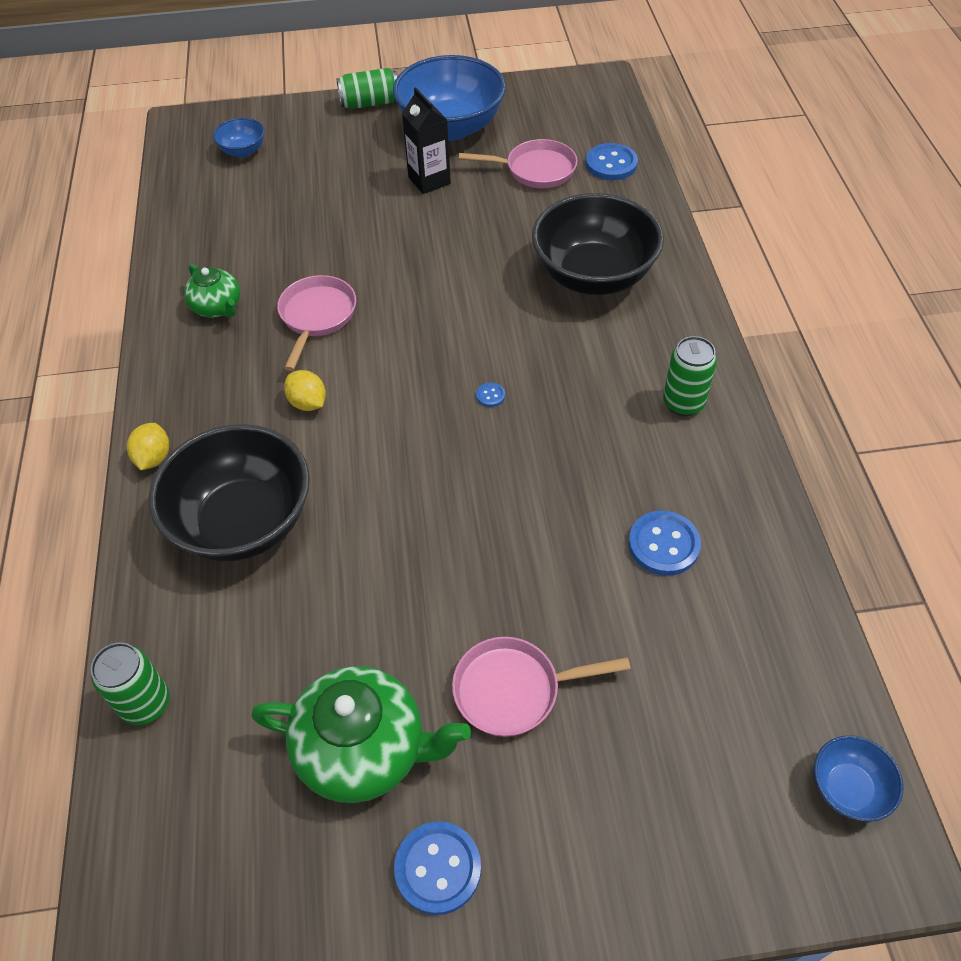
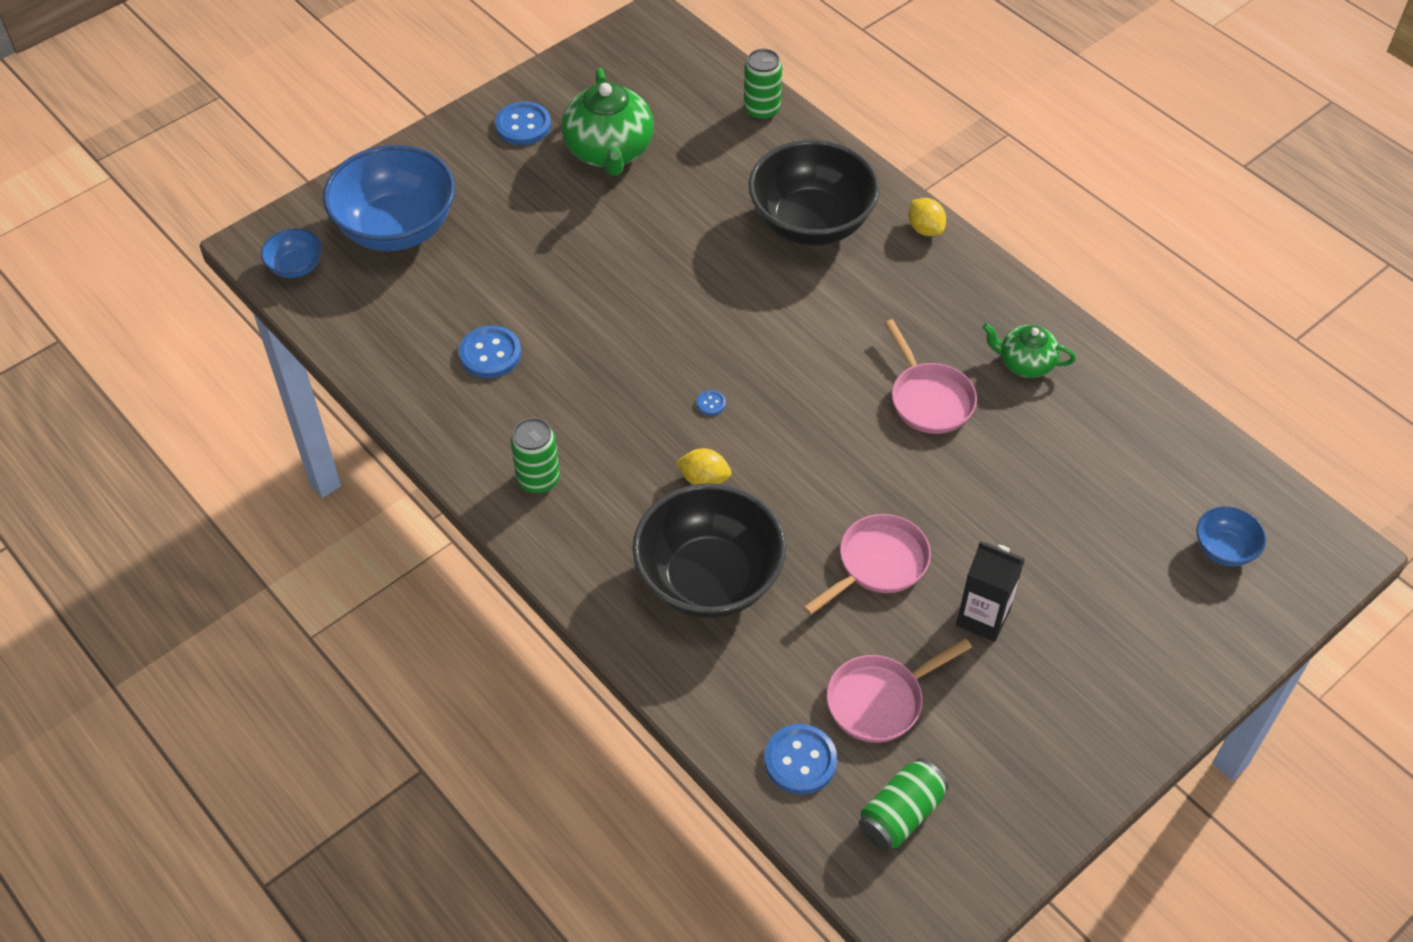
camera: 145 degrees right, 0 degrees up
green teapot [251,666,471,803] -> green teapot turned 75 degrees counterclockwise [561,68,654,176]
yellow lemon [284,370,326,411] -> yellow lemon moved to [676,448,731,485]
green can [336,68,397,109] -> green can moved to [858,758,949,850]
blue bowl [393,55,506,141] -> blue bowl moved to [323,145,455,251]
pink pan [452,637,631,737] -> pink pan moved to [803,514,931,615]

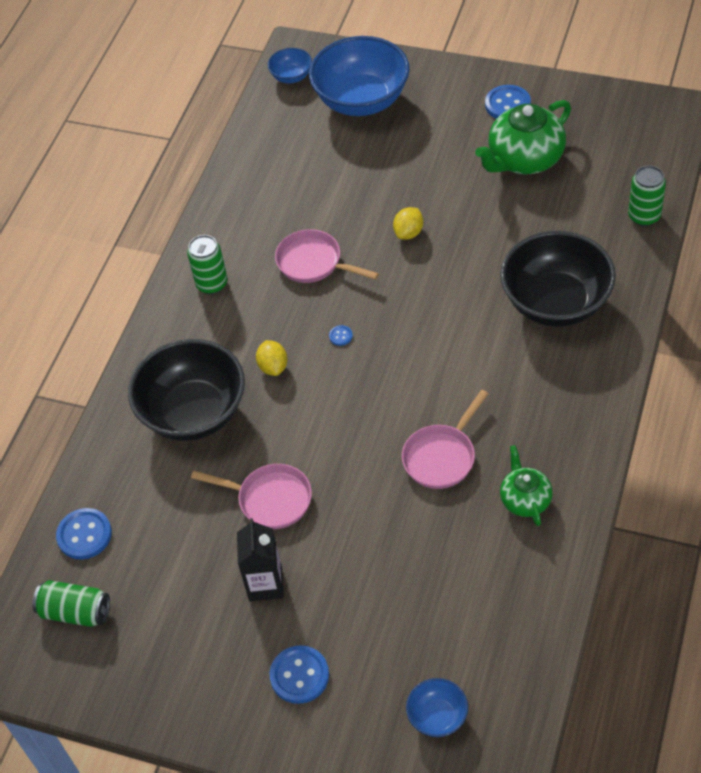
camera: 65 degrees right, 0 degrees up
blue button [459,326,521,378] -> blue button moved to [270,645,329,704]
pink pan [827,638,972,743] -> pink pan moved to [275,229,379,283]
yellow lemon [908,198,946,236] -> yellow lemon moved to [393,207,423,240]

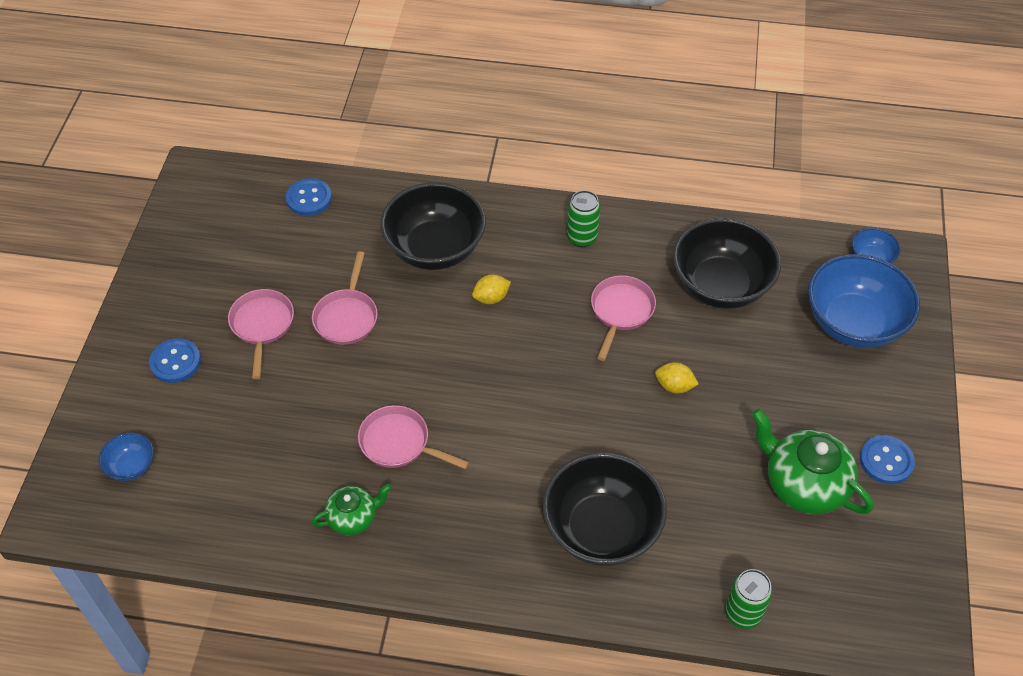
camera: 75 degrees right, 0 degrees up
green can [33,580,110,627] -> none
black carton [237,518,284,602] -> pink pan [228,289,294,379]
blue button [329,325,353,346] -> none
none -> black bowl [673,218,781,309]

